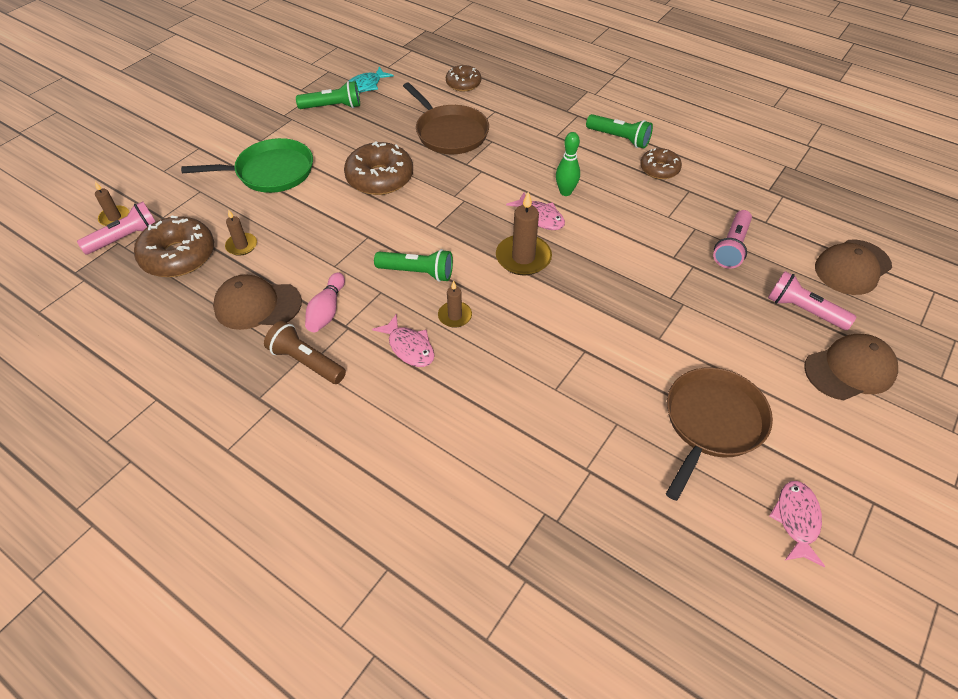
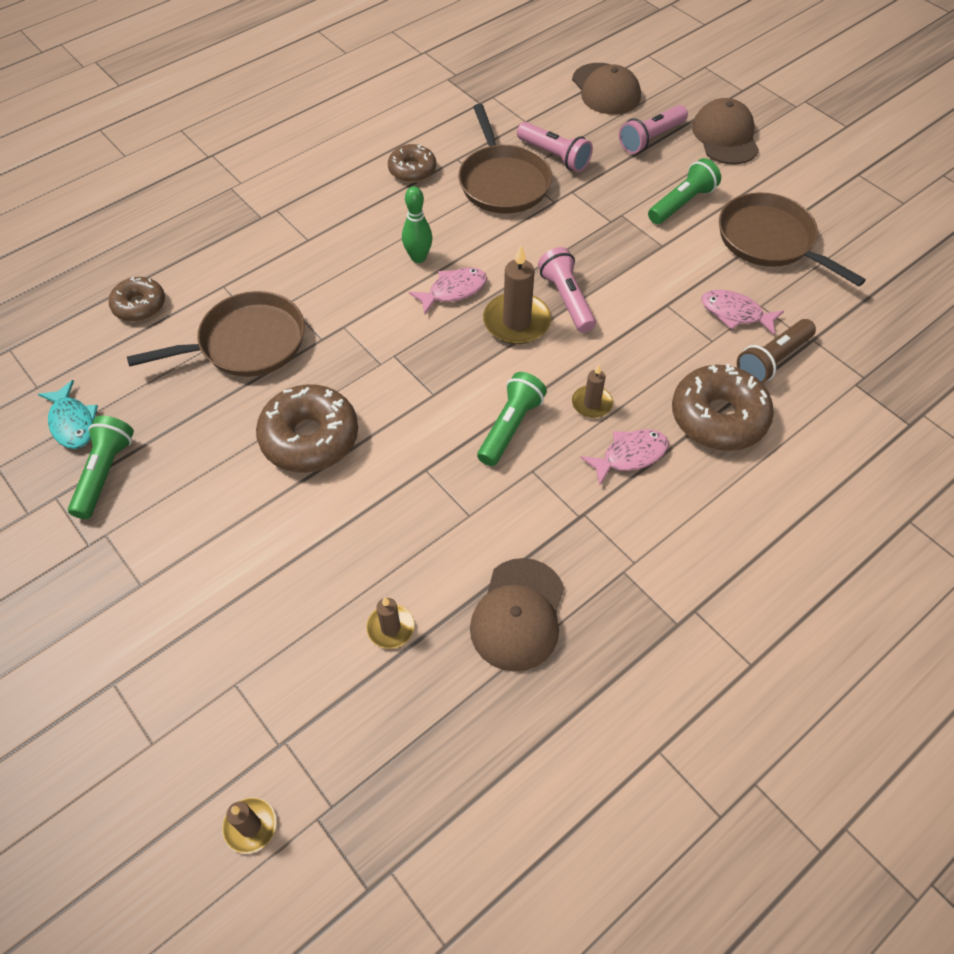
camera: 75 degrees left, 5 degrees up
pink flashlight [77,201,156,254] -> pink flashlight moved to [538,247,596,333]
brown donut [134,215,214,277] -> brown donut moved to [672,364,774,451]
green pan [181,138,313,193] -> none
brown flashlight [264,321,346,384] -> brown flashlight moved to [737,319,816,384]
pink bowling pin [305,272,345,332] -> none
green flashlight [586,114,653,149] -> green flashlight moved to [648,158,721,224]
pink fish [769,481,825,567] -> pink fish moved to [701,290,784,335]
none -> brown pan [459,104,552,213]

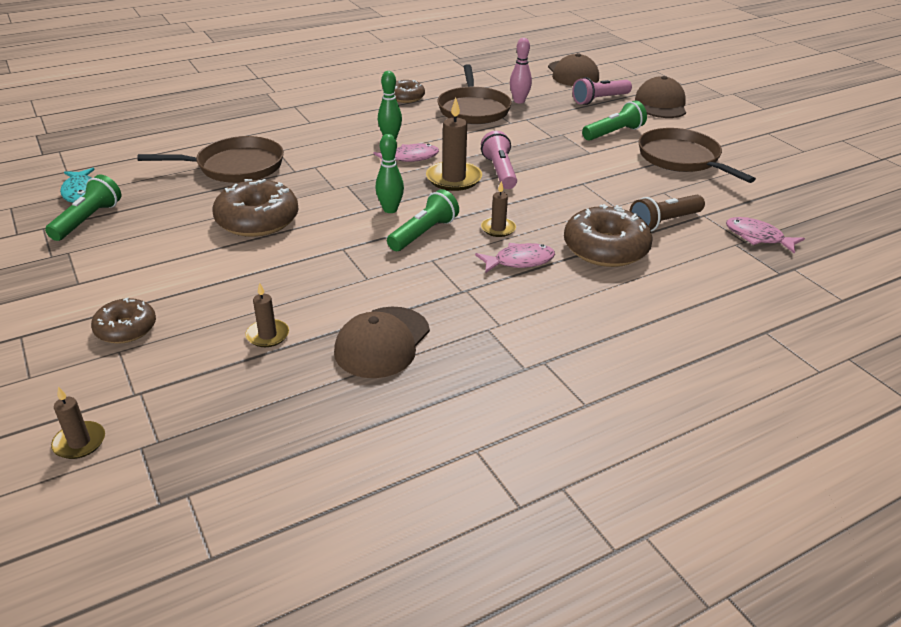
camera: 10 degrees right, 20 degrees down
brown donut [109,277,165,322] -> brown donut moved to [91,298,156,344]
pink flashlight [517,122,593,172] -> pink bowling pin [510,38,532,104]
pink fish [701,290,784,335] -> pink fish moved to [726,217,805,254]
none -> green bowling pin [376,134,404,213]

